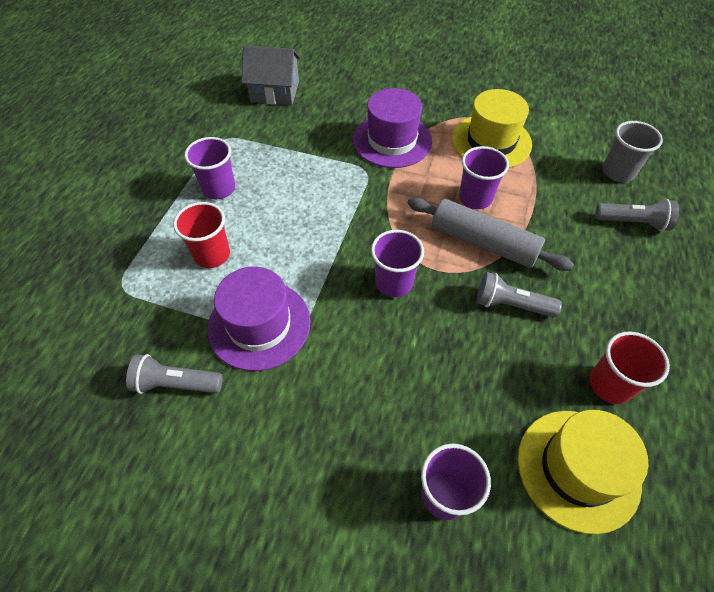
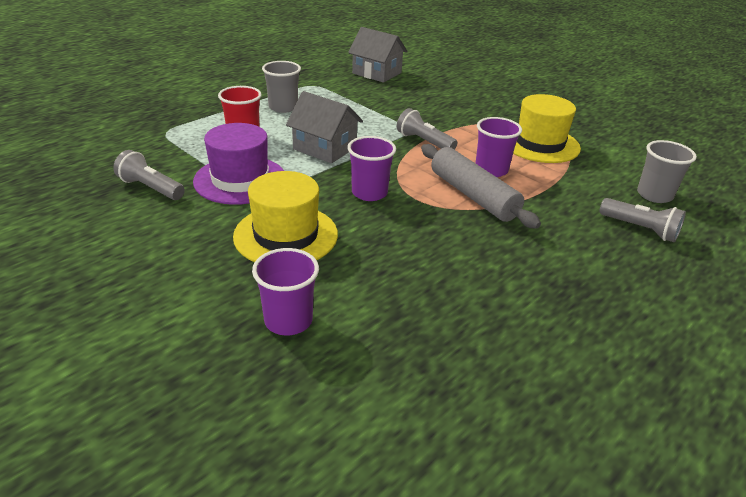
camera: 25 degrees right, 20 degrees down
purple cup [184,137,235,199] -> grey cup [262,61,301,113]
purple hat [353,88,432,168] -> none
grey flashlight [476,272,562,317] -> grey flashlight moved to [397,108,457,150]
yellow hat [518,410,648,534] -> yellow hat moved to [233,171,338,262]
red cup [589,332,670,404] -> none
none -> grey house [286,91,363,163]

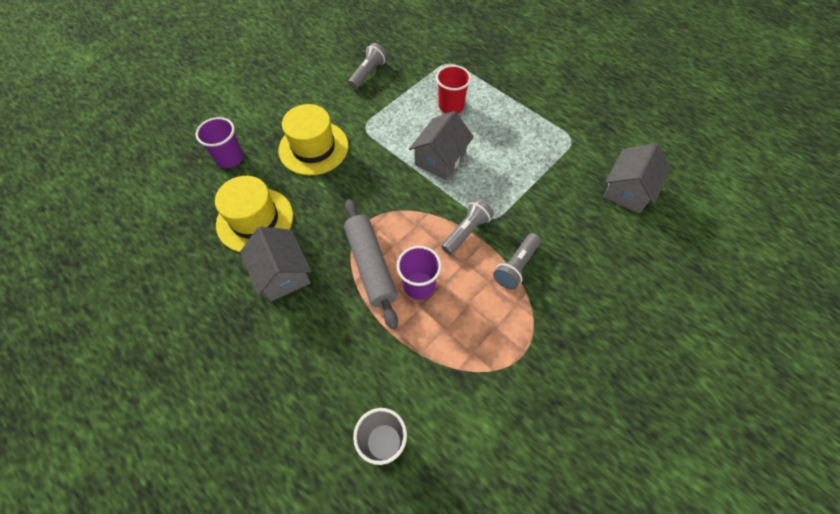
camera: 90 degrees right, 25 degrees up
purple hat [193,123,284,205] -> none
grey cup [262,61,301,113] -> none
purple cup [347,136,396,201] -> none
grey rolling pin [421,144,541,229] -> grey rolling pin turned 75 degrees counterclockwise [344,199,398,329]
yellow hat [513,94,581,163] -> yellow hat moved to [215,176,293,252]
grey flashlight [599,198,686,242] -> grey flashlight moved to [493,233,541,290]
none -> grey house [240,227,312,302]

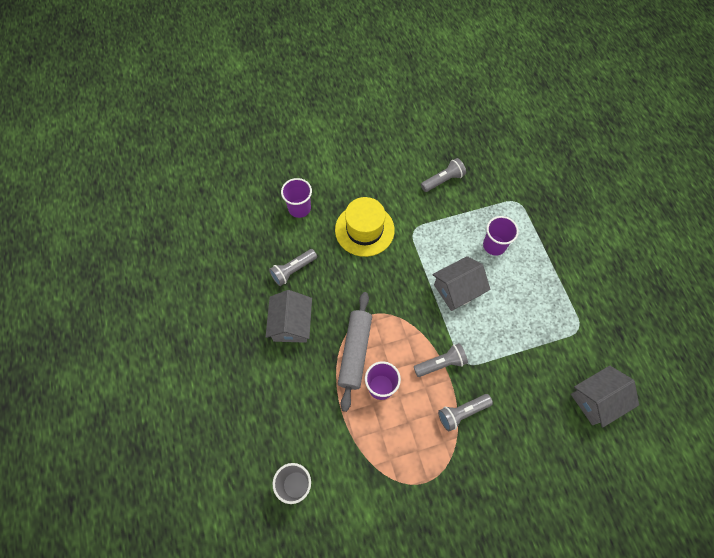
camera: 30 degrees right, 5 degrees up
yellow hat [215,176,293,252] -> grey flashlight [269,249,317,286]
red cup [436,65,471,114] -> purple cup [483,216,519,255]

